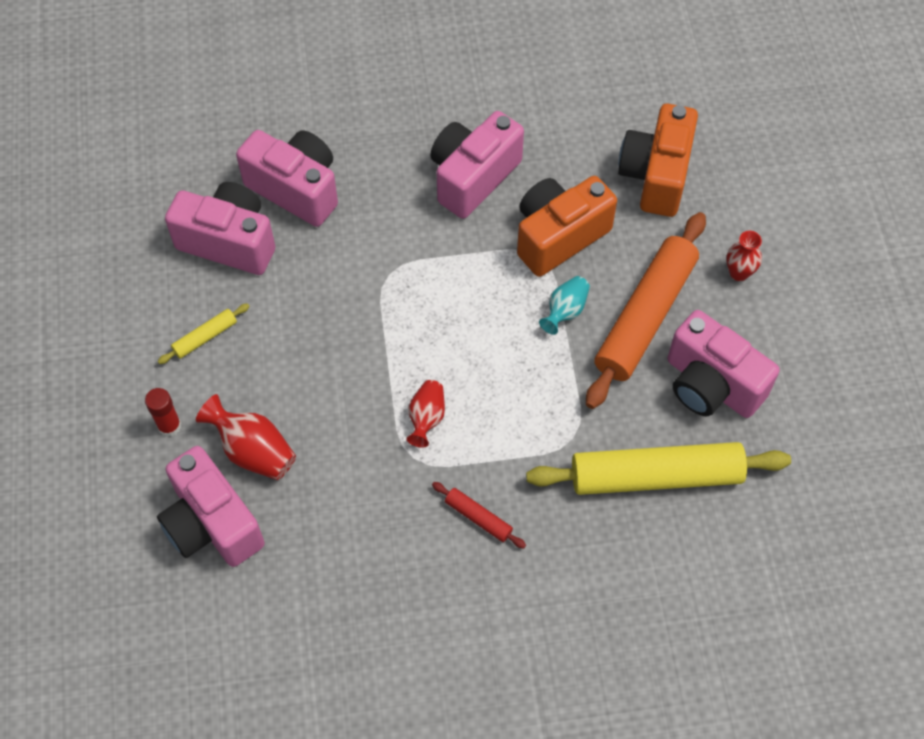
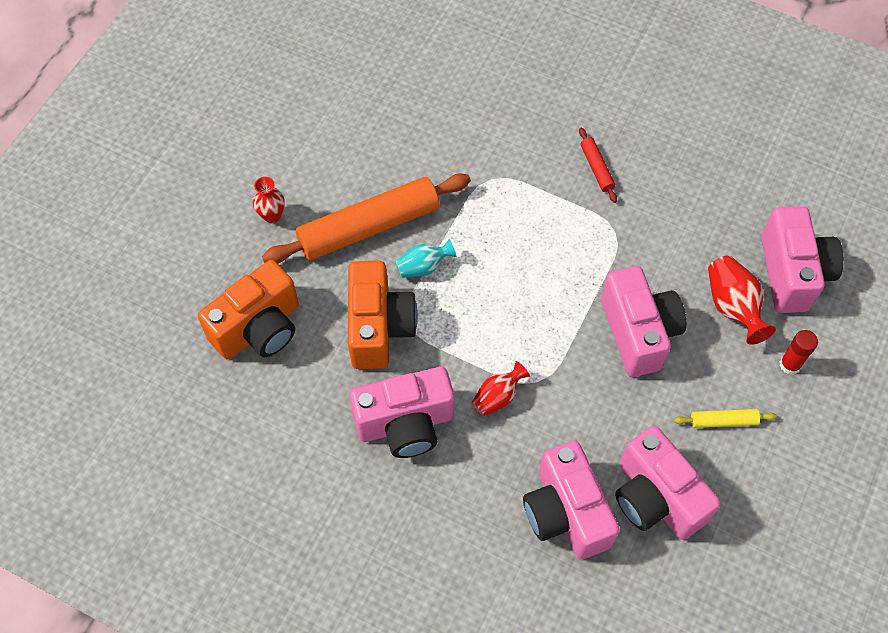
camera: 145 degrees left, 0 degrees up
red vase [406,380,445,448] -> red vase moved to [471,361,530,417]
orange camera [517,176,617,277] -> orange camera turned 90 degrees counterclockwise [348,261,418,369]
yellow rolling pin [526,442,791,495] -> none
pink camera [667,310,780,418] -> pink camera moved to [601,266,686,377]

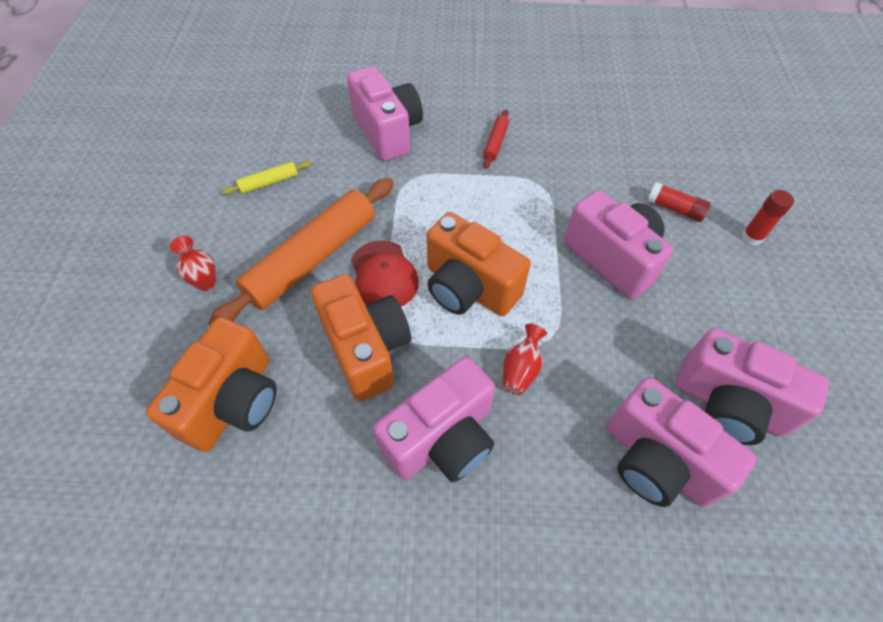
camera: 25 degrees left, 5 degrees down
turquoise vase [395,239,457,278] -> red cap [351,240,419,306]
red rolling pin [579,128,617,203] -> red rolling pin turned 60 degrees clockwise [483,109,509,169]
yellow rolling pin [674,409,777,428] -> yellow rolling pin moved to [222,161,311,195]
red vase [708,256,776,345] -> red glue stick [647,182,711,222]
pink camera [761,206,844,313] -> pink camera moved to [347,66,423,161]
none -> orange camera [427,212,531,316]

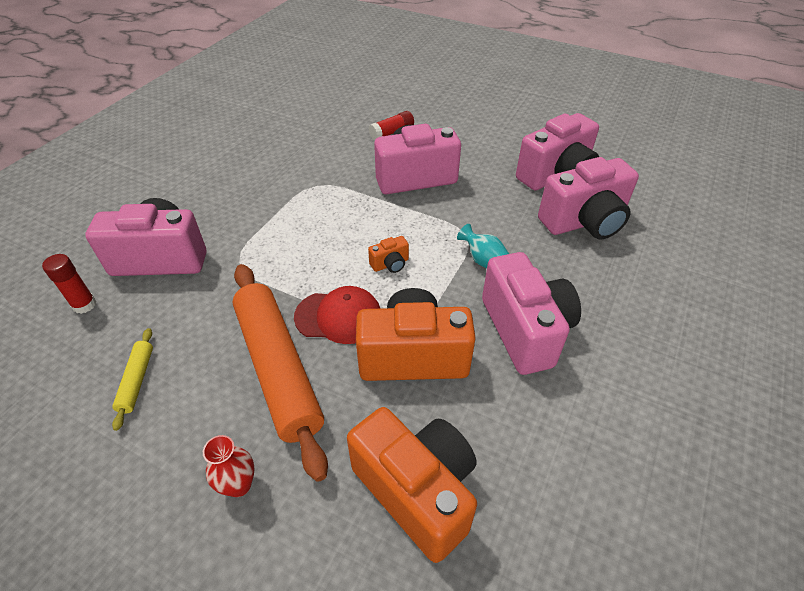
camera: 65 degrees left, 10 degrees down
orange camera [427,212,531,316] -> orange camera [368,236,409,273], size x0.42
red rolling pin [483,109,509,169] -> none
red vase [502,324,547,395] -> turquoise vase [457,224,509,268]
red glue stick [742,190,794,245] -> red glue stick moved to [42,254,97,314]

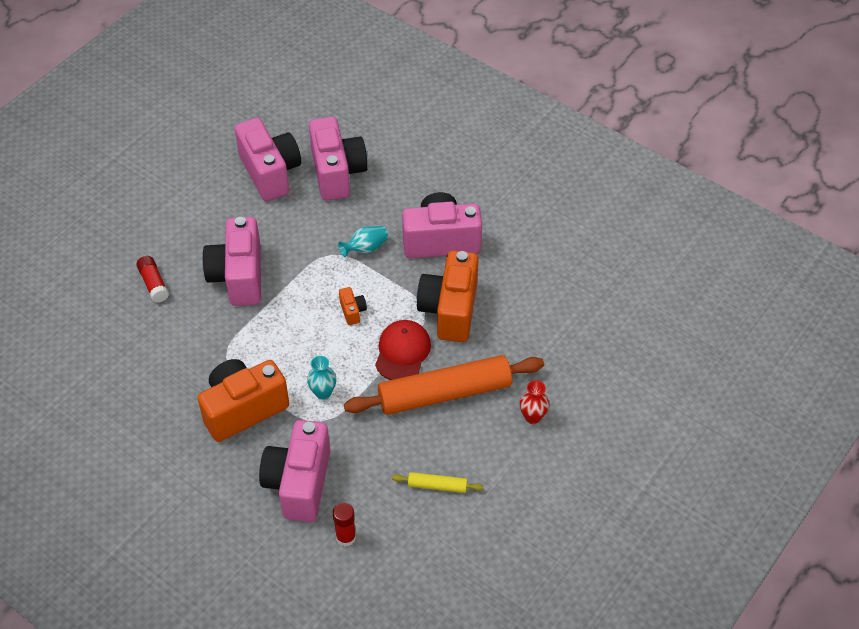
camera: 80 degrees left, 5 degrees up
orange camera [347,407,477,563] -> orange camera moved to [198,359,289,442]
none -> turquoise vase [307,356,336,400]

